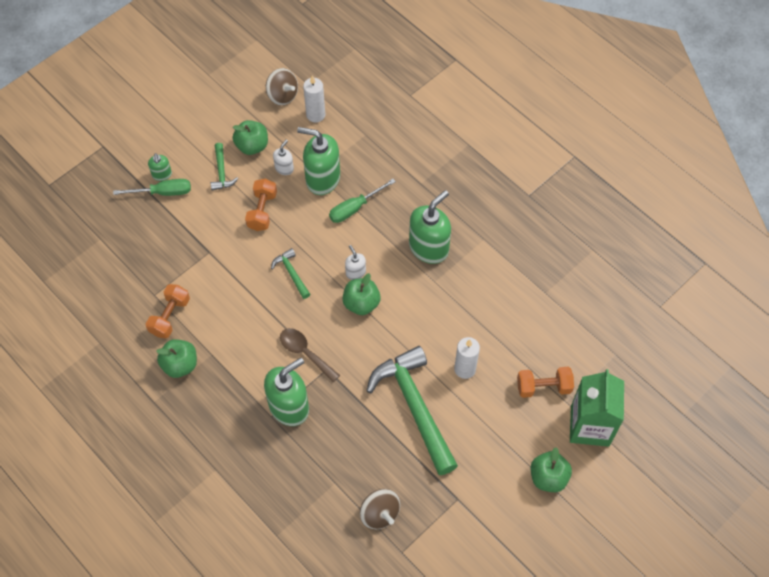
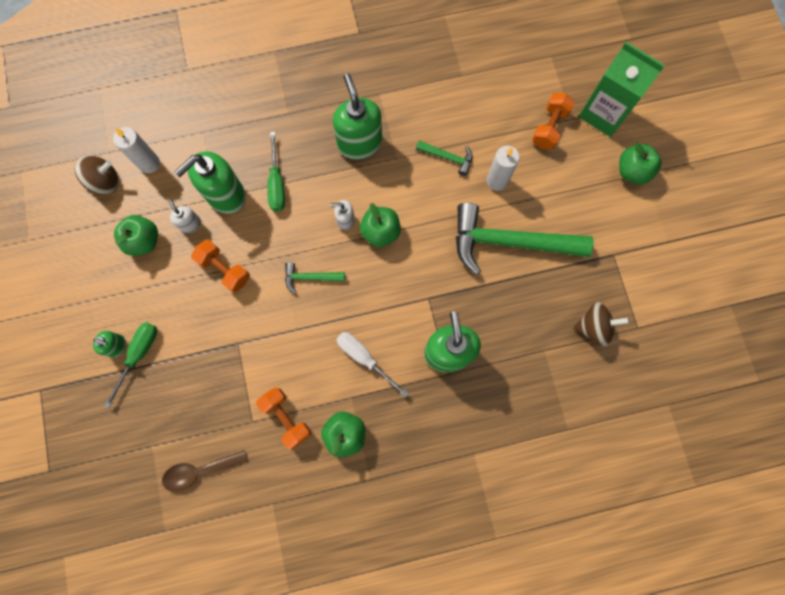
camera: 60 degrees left, 15 degrees up
green hammer [211,143,238,191] -> green hammer moved to [416,141,472,176]
brown spoon [280,328,340,382] -> brown spoon moved to [162,450,248,492]
none -> white screwdriver [336,332,409,398]

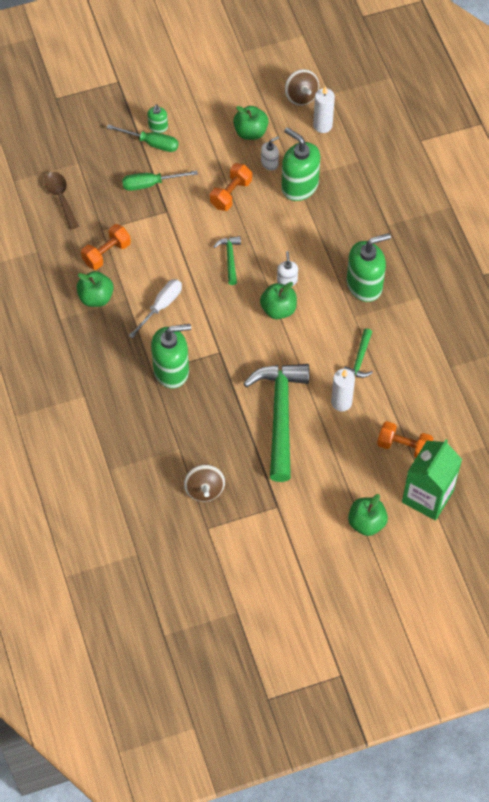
camera: 85 degrees right, 15 degrees down
green screwdriver [267,132,285,212] -> green screwdriver moved to [122,170,198,191]

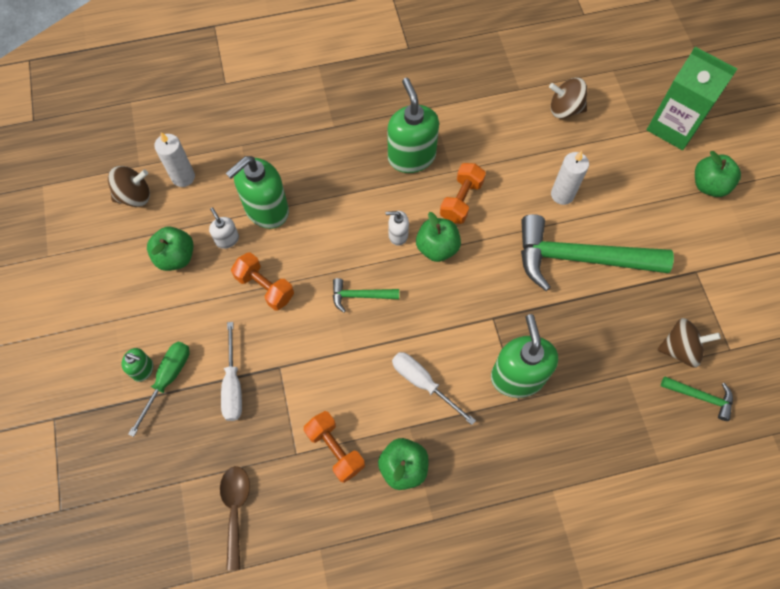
camera: 85 degrees left, 5 degrees up
brown spoon [45,172,79,230] -> brown spoon turned 105 degrees clockwise [220,466,250,570]
green screwdriver [122,170,198,191] -> white screwdriver [221,322,242,421]
green hammer [344,328,373,378] -> green hammer moved to [661,376,733,421]
orange dumbbell [377,421,433,459] -> orange dumbbell moved to [440,163,486,224]
none -> brown spinning top [549,78,587,119]

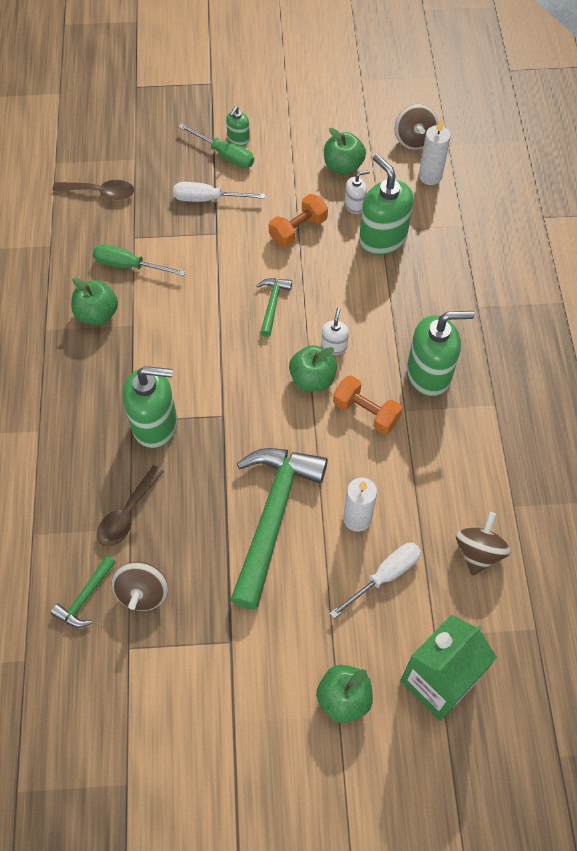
camera: 100 degrees right, 5 degrees down
orange dumbbell [304,411,365,483] -> green screwdriver [93,244,185,276]
white screwdriver [392,352,476,425] -> white screwdriver moved to [330,543,421,618]
none -> brown spoon [97,465,164,547]

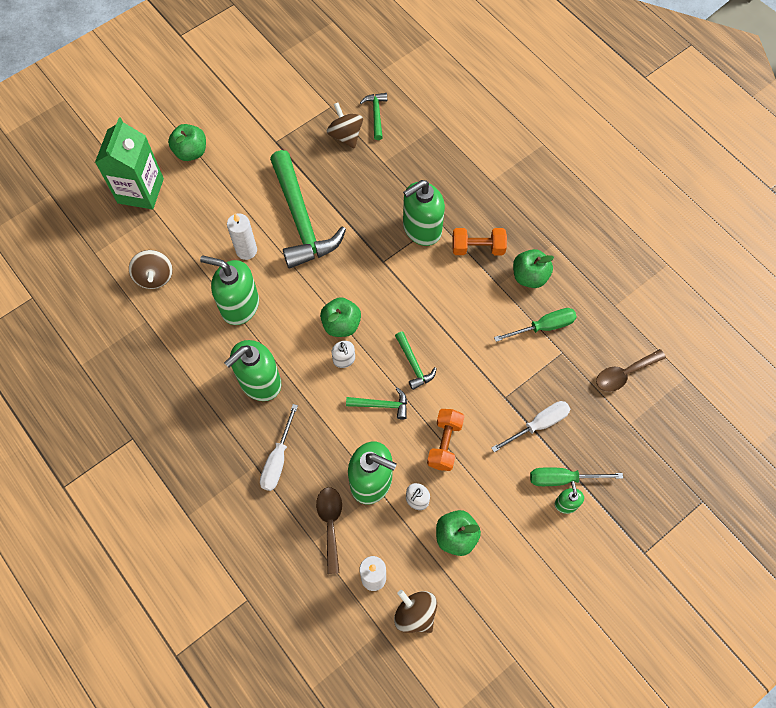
camera: 145 degrees right, 5 degrees up
brown spoon [97,465,164,547] -> brown spoon moved to [316,487,342,574]
white screwdriver [330,543,421,618] -> white screwdriver moved to [260,404,298,491]
orange dumbbell [333,375,402,434] -> orange dumbbell moved to [452,228,507,255]
none -> green soap dispenser [200,256,259,325]
none -> green hammer [346,387,407,419]

